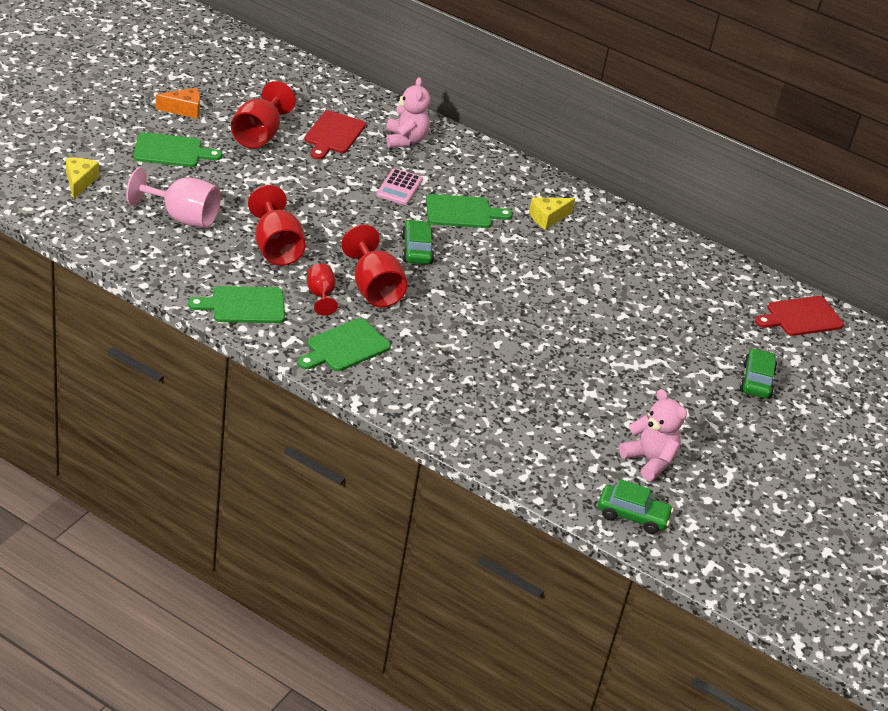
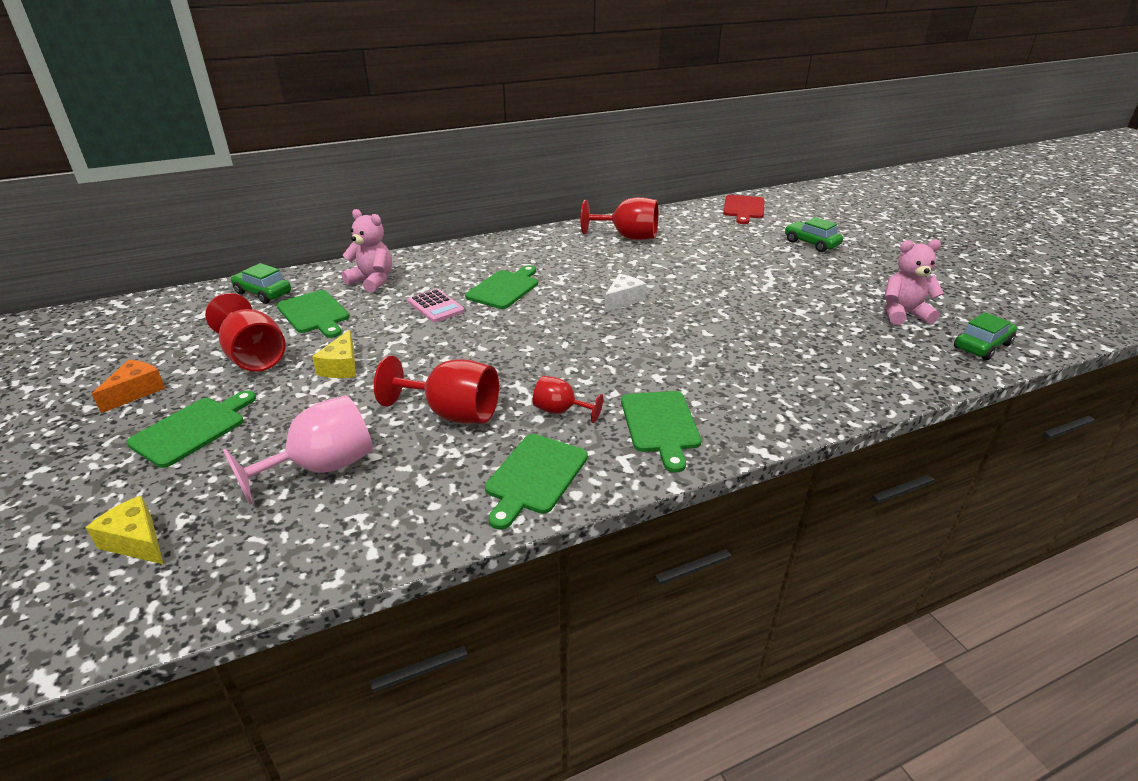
camera: 50 degrees left, 5 degrees down
red cutting board [304,111,366,159] -> green cutting board [277,290,349,338]
red goblet [341,225,408,307] -> red goblet moved to [581,197,658,240]
green car [402,220,434,264] -> green car moved to [231,263,291,304]
yellow cheese [529,197,575,230] -> yellow cheese moved to [312,330,356,378]
none -> white cheese [605,274,646,312]

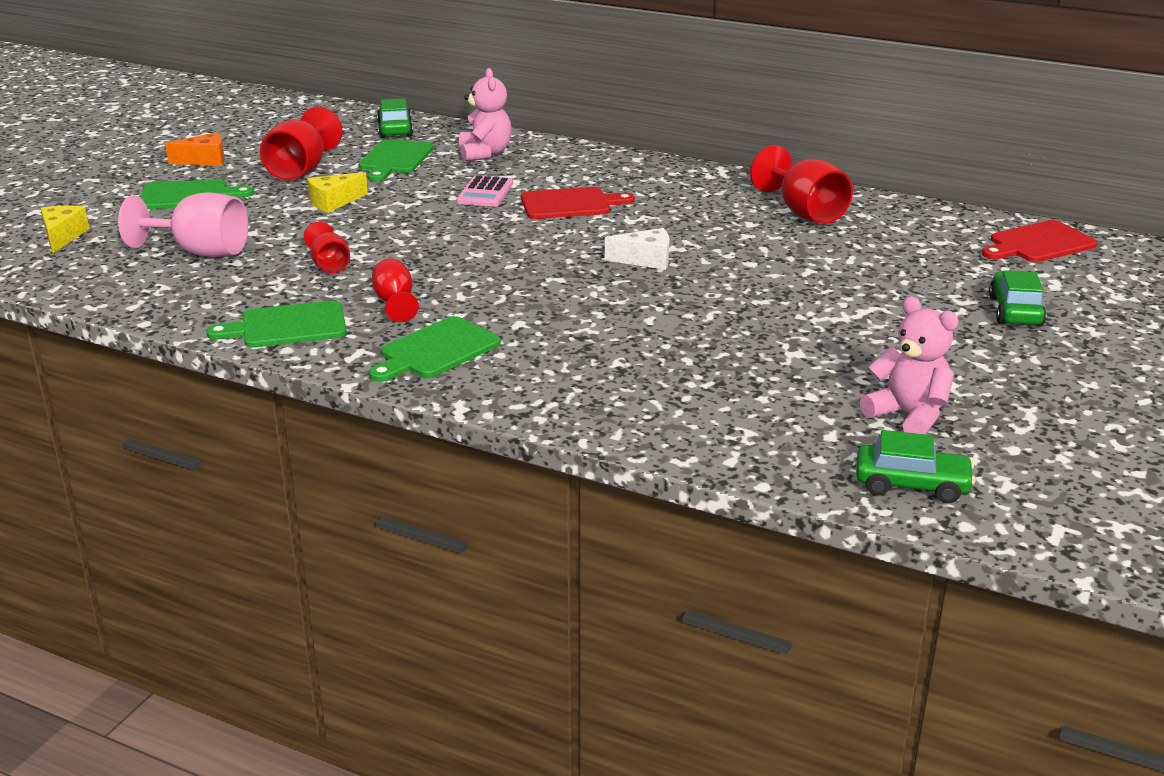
camera: 50 degrees right, 5 degrees down
red goblet [374,356,499,423] -> red goblet [304,221,350,273], size x0.58
green cutting board [465,265,538,309] -> red cutting board [521,187,635,219]

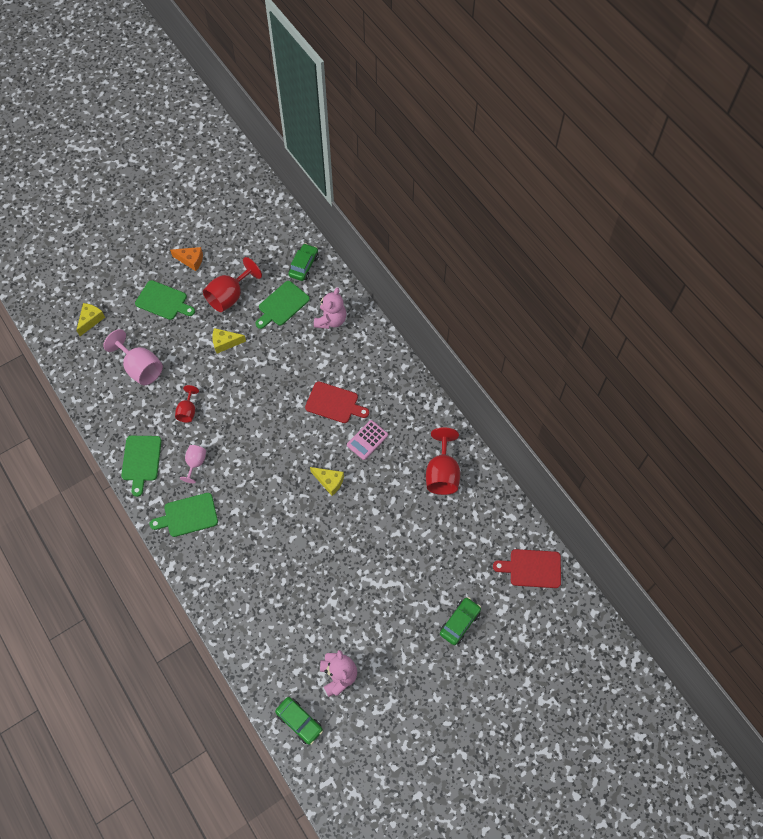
camera: 30 degrees right, 35 degrees up
green cutting board [206,300,347,348] -> green cutting board turned 105 degrees counterclockwise [121,436,162,497]
red goblet [372,258,419,322] -> pink goblet [180,445,206,483]
pink calculator [457,175,513,207] -> pink calculator moved to [347,420,388,460]
white cheese [605,228,670,270] -> yellow cheese [310,467,344,496]

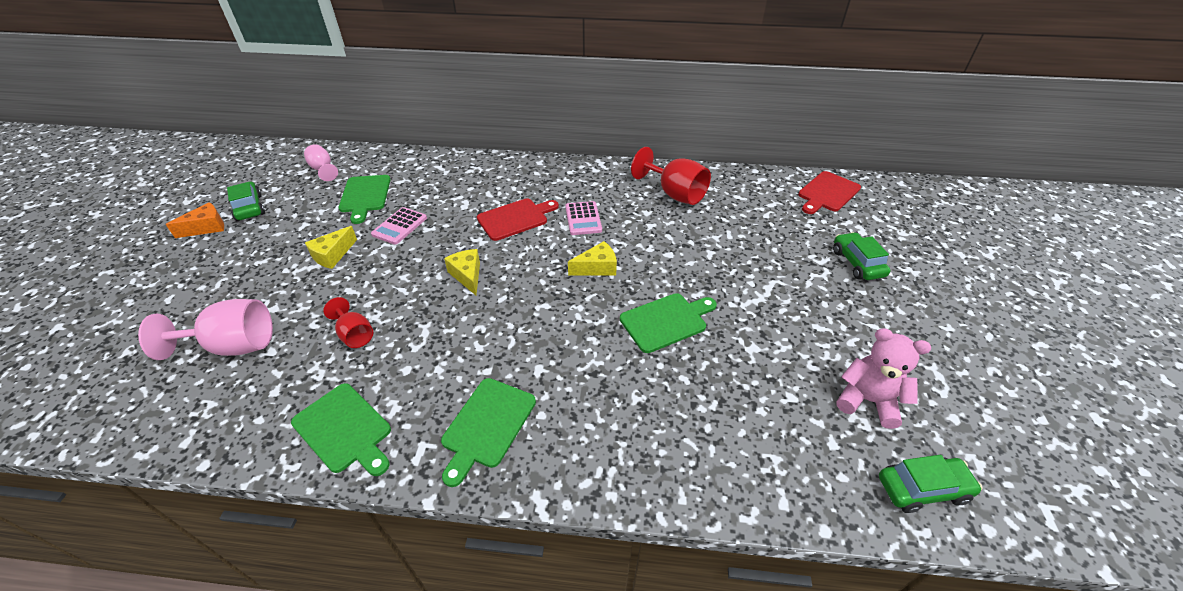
camera: 50 degrees left, 20 degrees down
yellow cheese [76,303,105,336] -> yellow cheese moved to [444,249,480,295]
green cutting board [135,280,195,320] -> green cutting board moved to [620,293,717,353]
pink goblet [180,445,206,483] -> pink goblet moved to [304,144,338,181]
red goblet [203,257,262,312] -> none
green car [288,243,318,281] -> green car moved to [227,181,265,221]
pink teddy bear [314,287,346,329] -> none
none -> pink calculator [371,207,427,245]

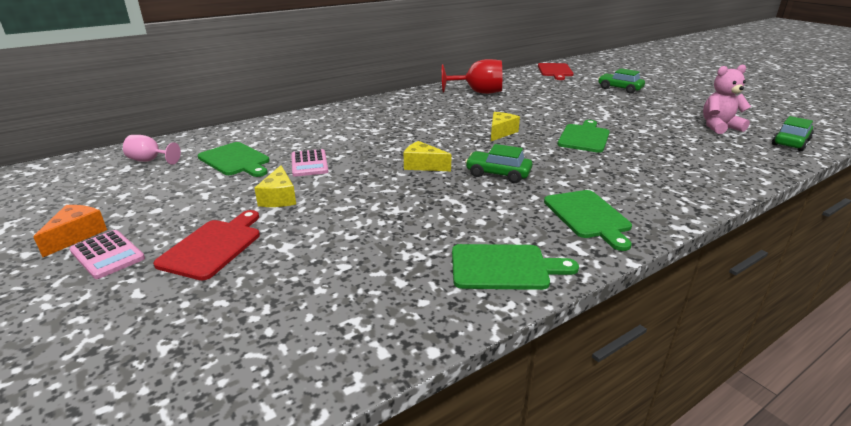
camera: 40 degrees left, 15 degrees down
pink goblet [138,299,273,360] -> none
green car [227,181,265,221] -> green car moved to [465,144,532,183]
red goblet [323,297,373,348] -> none
red cutting board [477,199,559,241] -> red cutting board moved to [153,210,260,280]
pink calculator [565,201,602,235] -> pink calculator moved to [69,230,145,279]

